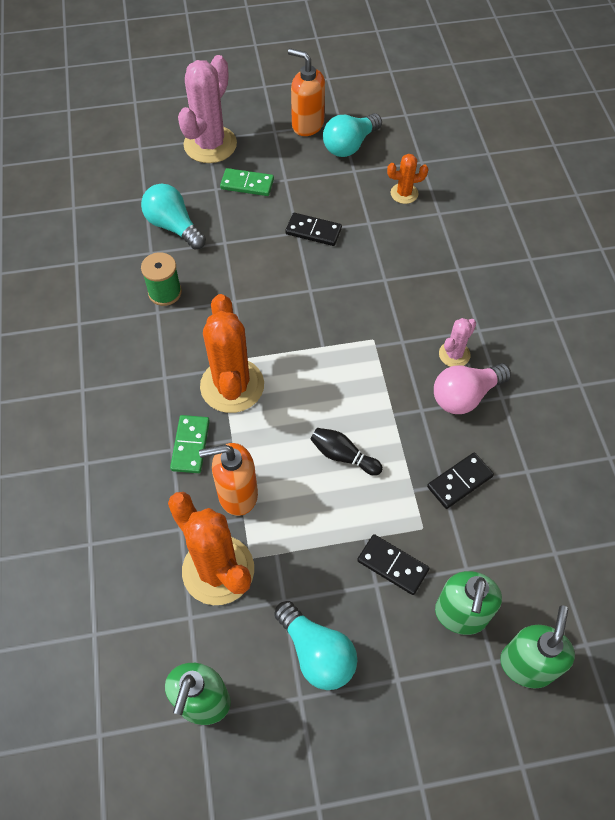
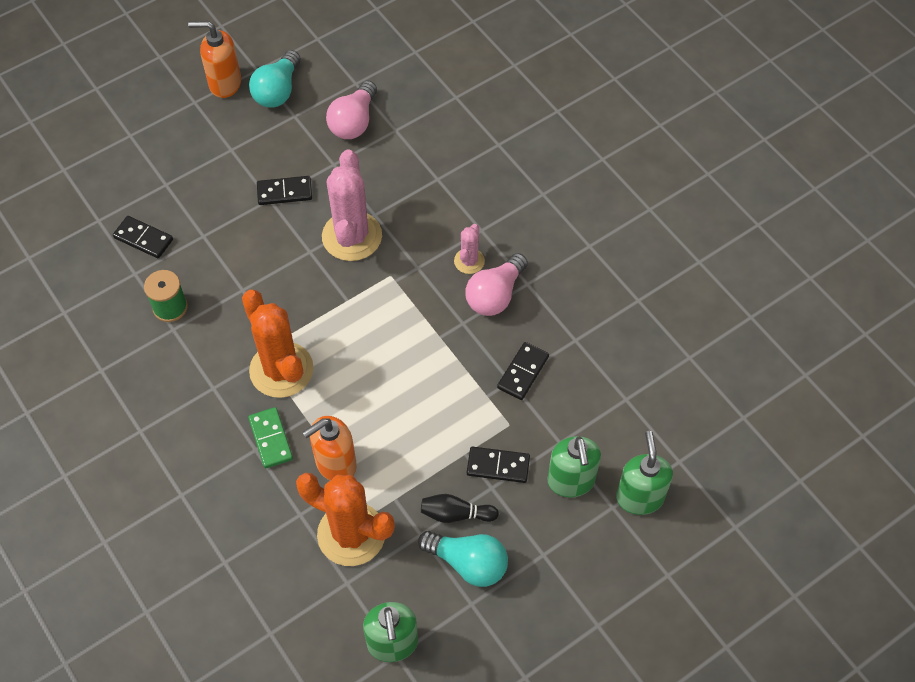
camera: 25 degrees left, 0 degrees up
turquoise light bulb [141,184,206,250] -> black domino [113,216,173,258]
pink cactus [178,55,237,163] -> pink cactus moved to [322,150,382,261]
green domino [220,168,274,196] -> none
black bowling pin [310,428,383,476] -> black bowling pin moved to [421,494,499,523]
orange cactus [387,154,428,204] -> pink light bulb [326,81,377,139]

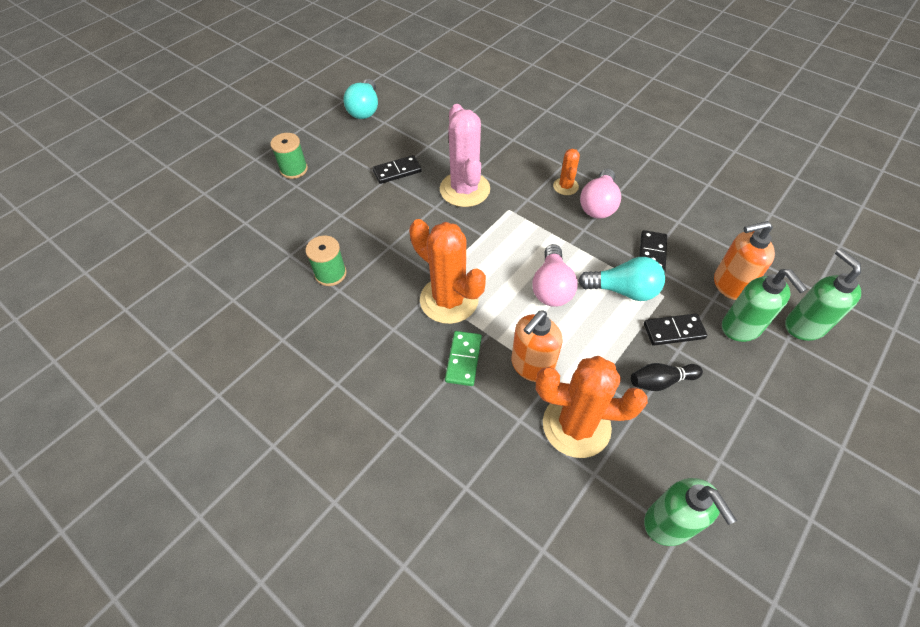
camera: 15 degrees left, 5 degrees down
black domino [113,216,173,258] -> none
orange soap dispenser [188,21,241,98] -> orange soap dispenser moved to [714,221,775,300]
green domino [248,407,293,468] -> green domino turned 45 degrees clockwise [445,331,482,386]
pink light bulb [326,81,377,139] -> pink light bulb moved to [532,244,577,307]
turquoise light bulb [418,531,508,587] -> turquoise light bulb moved to [578,257,665,301]
pink cactus [454,224,485,274] -> orange cactus [553,149,580,195]
none -> green spool [270,133,308,179]

